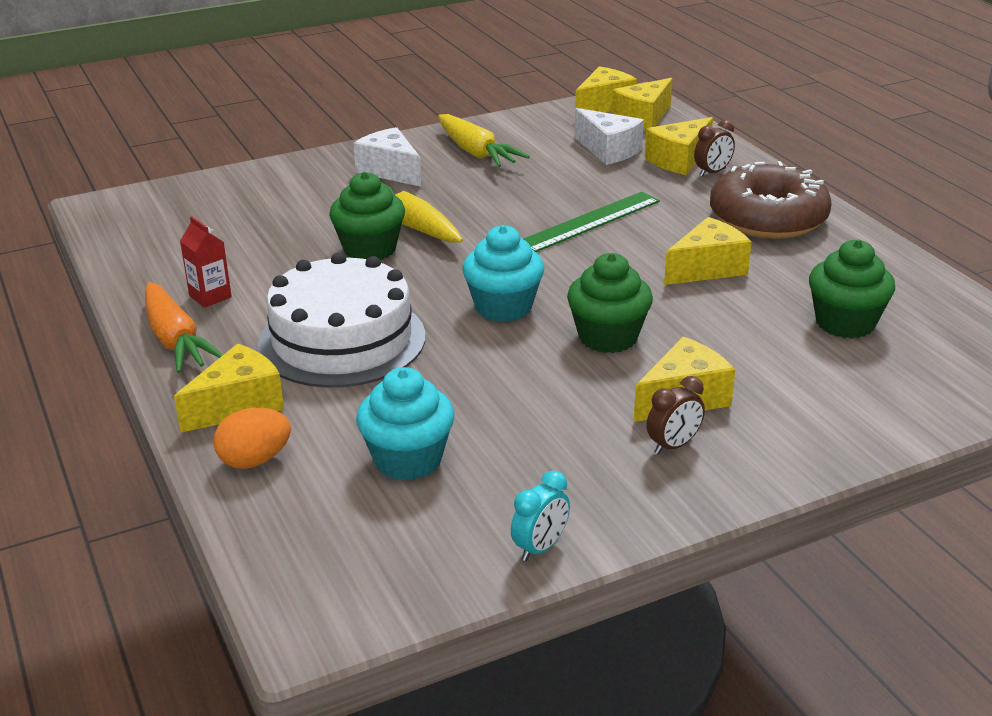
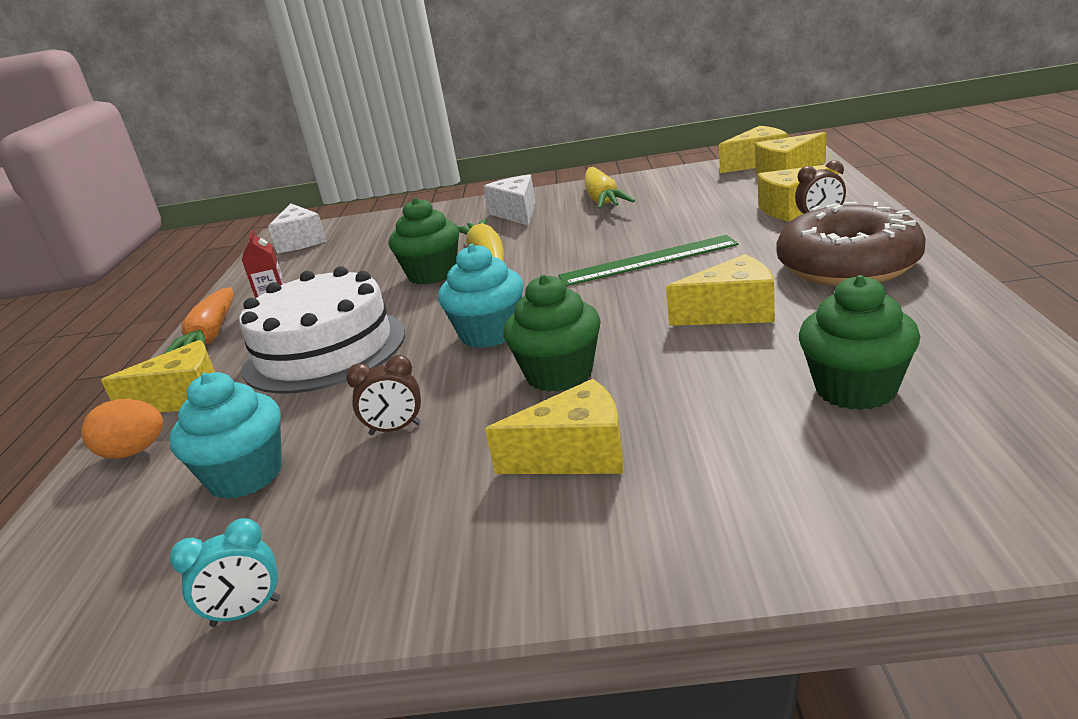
camera: 30 degrees right, 5 degrees down
white cheese [574,108,644,165] -> white cheese moved to [268,203,326,253]
brown clock [647,376,705,455] -> brown clock moved to [346,355,421,435]

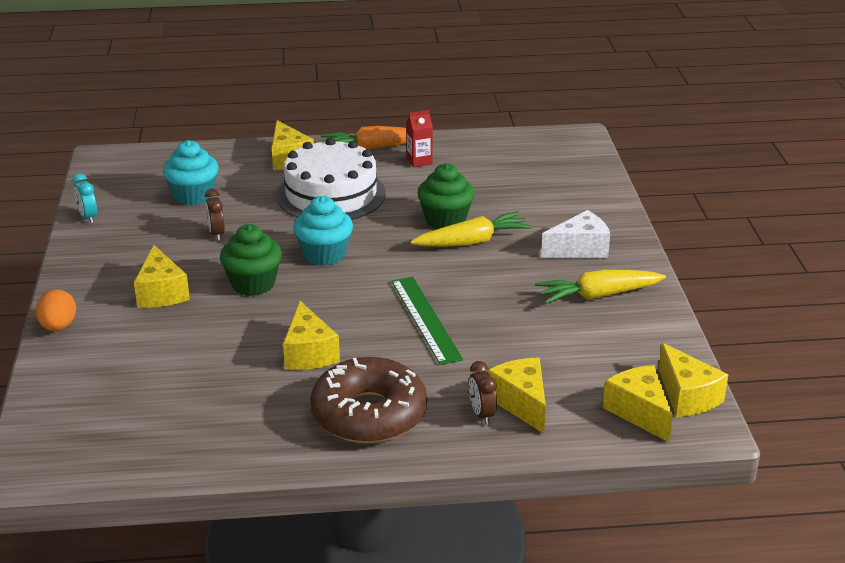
camera: 80 degrees right, 5 degrees up
orange egg [81,399,163,459] -> orange egg moved to [36,289,76,331]
white cheese [268,203,326,253] -> none
green cupcake [799,275,920,410] -> none

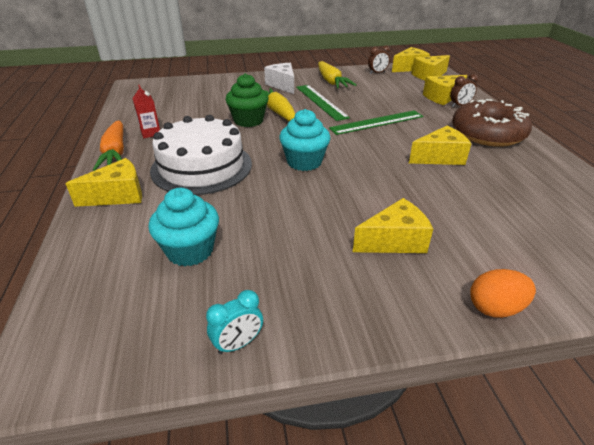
camera: 95 degrees left, 5 degrees up
brown clock [205,189,225,241] -> brown clock moved to [368,45,390,74]
green cupcake [220,224,282,296] -> none
none -> green ruler [296,85,350,121]

